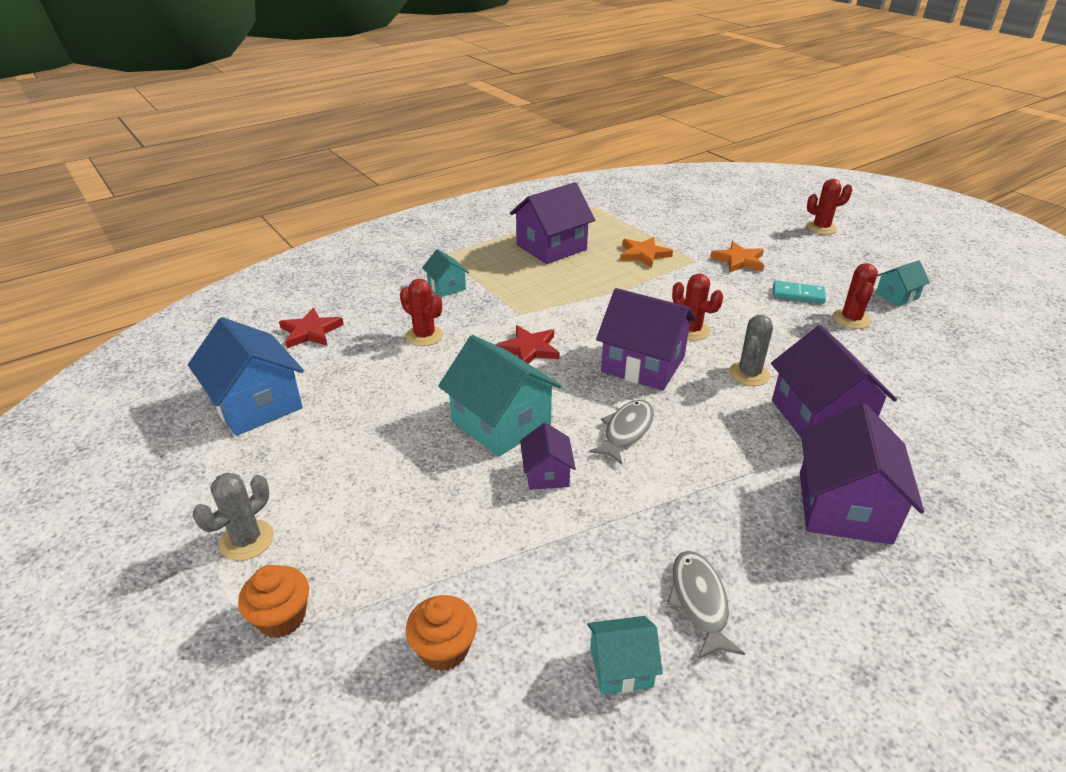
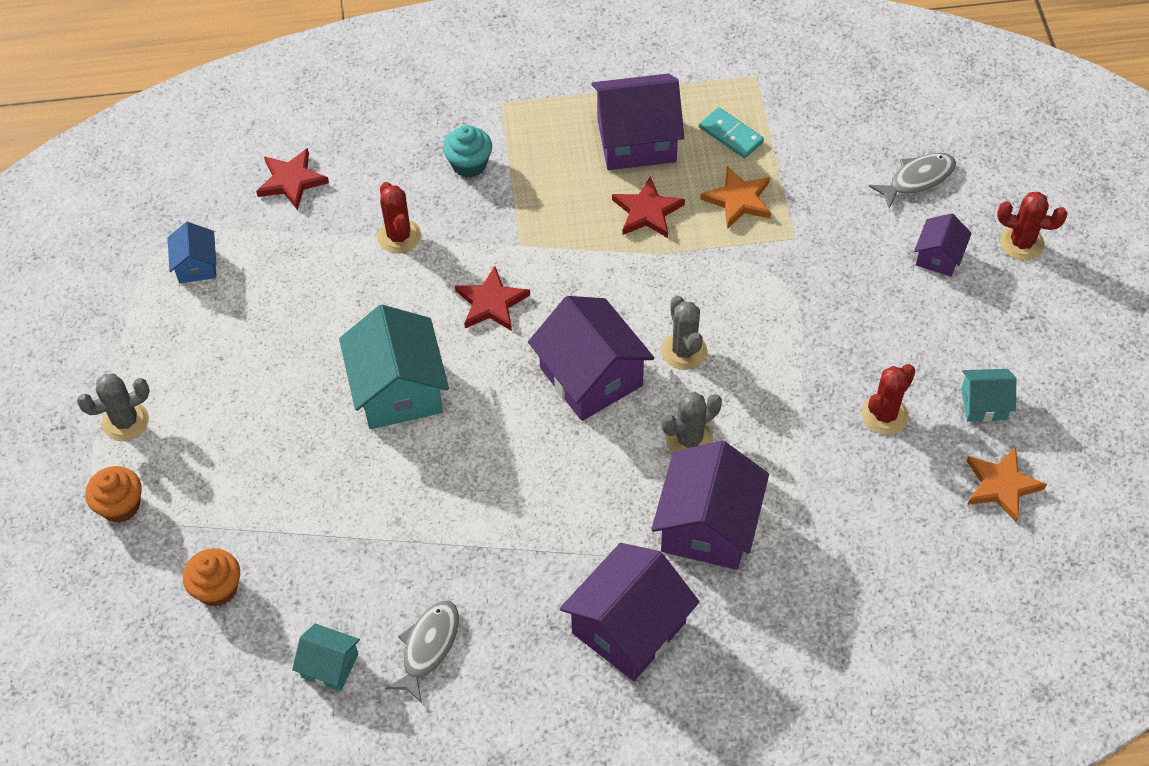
camera: 30 degrees right, 20 degrees up
blue house [188,317,304,436] -> blue house [168,222,216,283], size x0.52
turquoise house [422,249,469,297] -> turquoise cupcake [443,125,492,178]
purple house [520,422,576,490] -> purple house moved to [914,213,972,277]
grey fish [589,400,654,465] -> grey fish moved to [869,153,956,209]
red cactus [672,274,723,341] -> grey cactus [661,296,707,370]
orange star [710,241,764,273] -> orange star moved to [967,447,1047,522]
turquoise domino [773,281,826,304] -> turquoise domino moved to [699,107,764,158]
none -> red star [612,176,685,238]

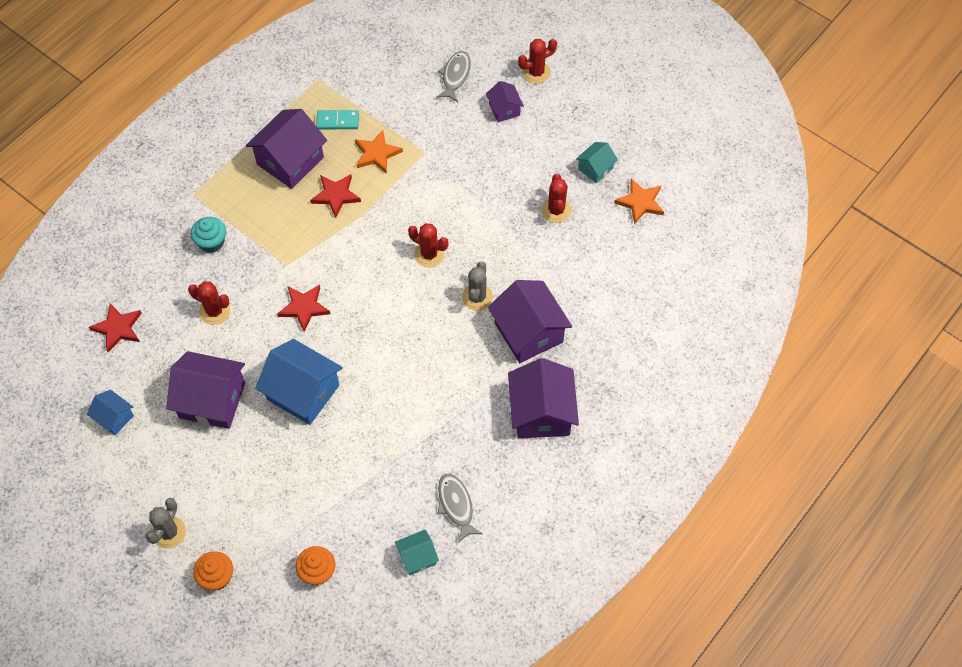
camera: 45 degrees left, 5 degrees up
turquoise house [339,305,449,429] -> blue house [255,339,343,425]
purple house [528,296,654,421] -> purple house moved to [166,351,245,429]
grey cactus [661,296,707,370] -> red cactus [408,223,448,267]

